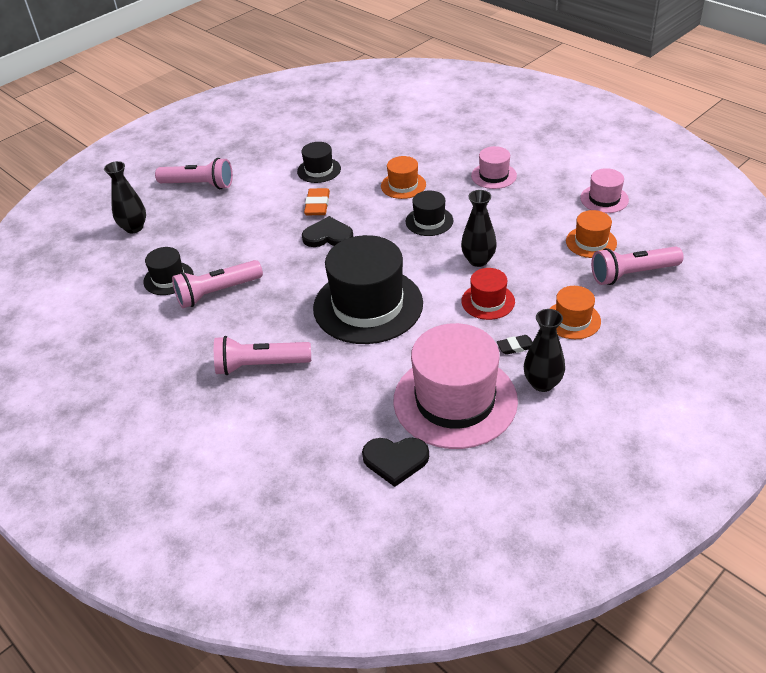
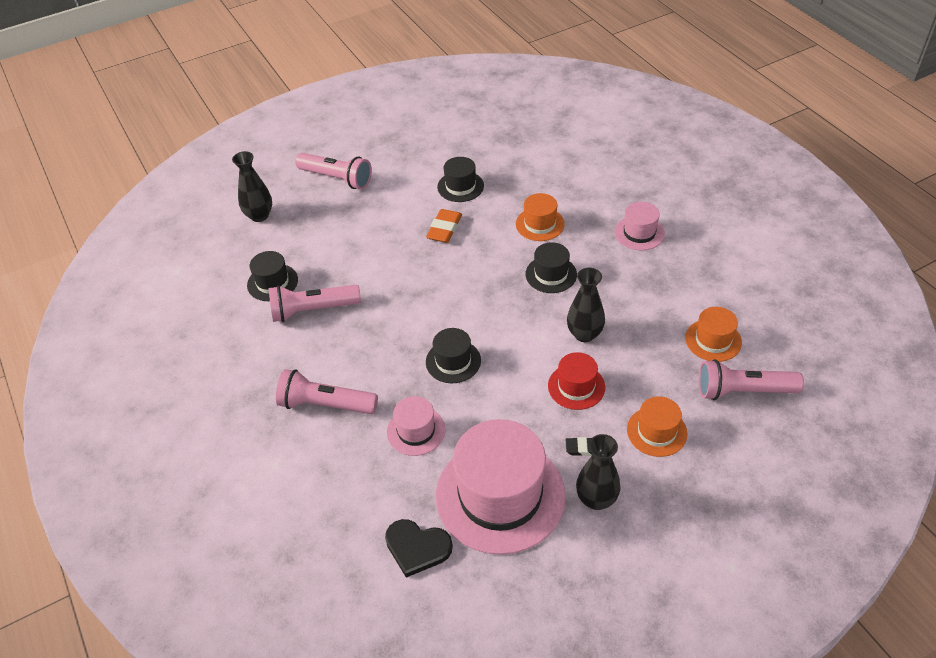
camera: 15 degrees right, 5 degrees up
black heart [302,216,353,247] -> none
black hat [313,235,423,344] -> black hat [426,328,481,383], size x0.48
pink hat [580,168,629,213] -> pink hat moved to [387,396,446,456]

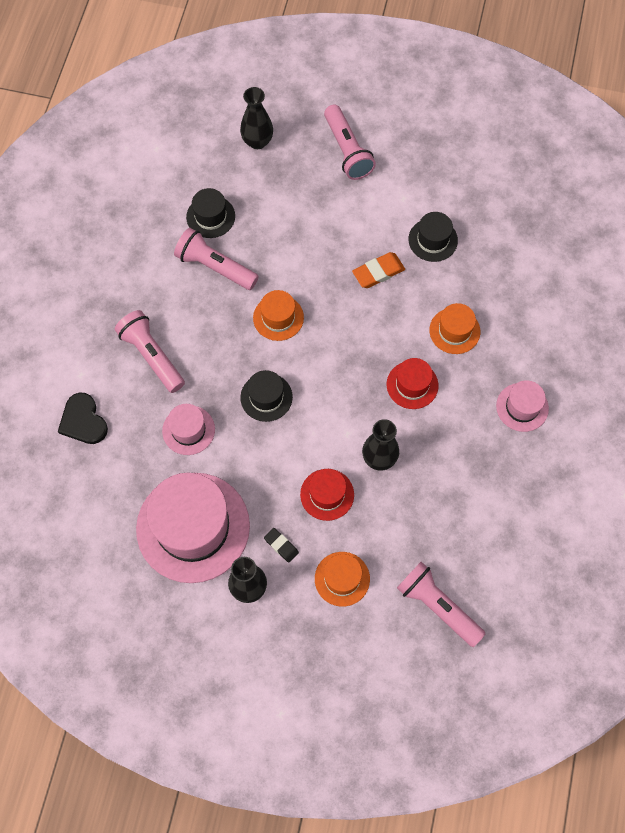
camera: 40 degrees right, 20 degrees up
black heart [385,519,453,578] -> black heart moved to [58,393,108,444]
black hat [525,242,577,293] -> red hat [387,358,438,409]
orange hat [685,307,742,362] -> orange hat moved to [253,290,304,341]

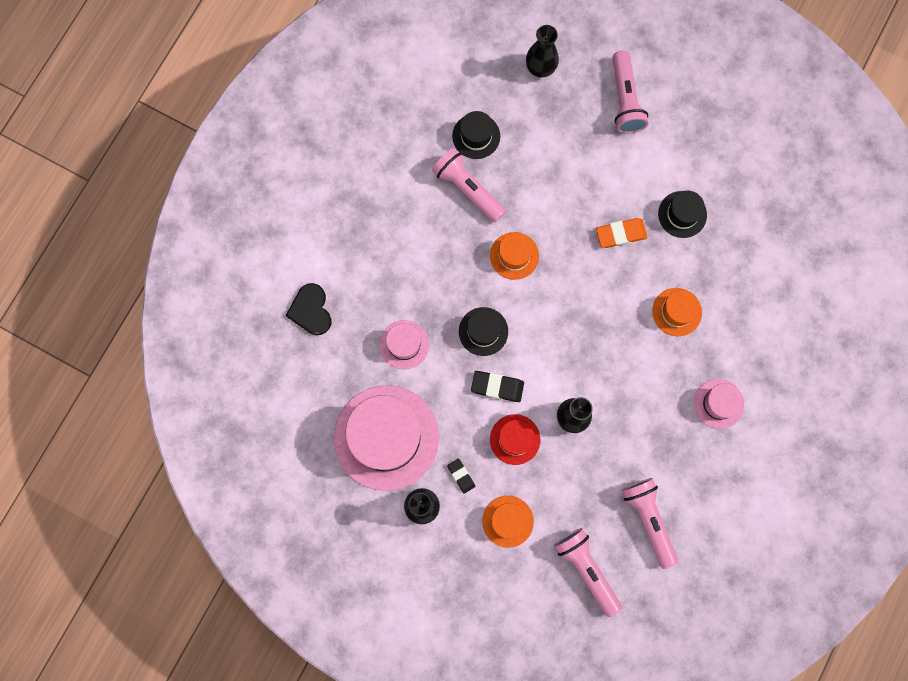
camera: 15 degrees right, 10 degrees up
pink flashlight [115,310,185,393] -> pink flashlight moved to [622,478,679,569]
red hat [387,358,438,409] -> none
none -> black eraser [471,371,524,402]

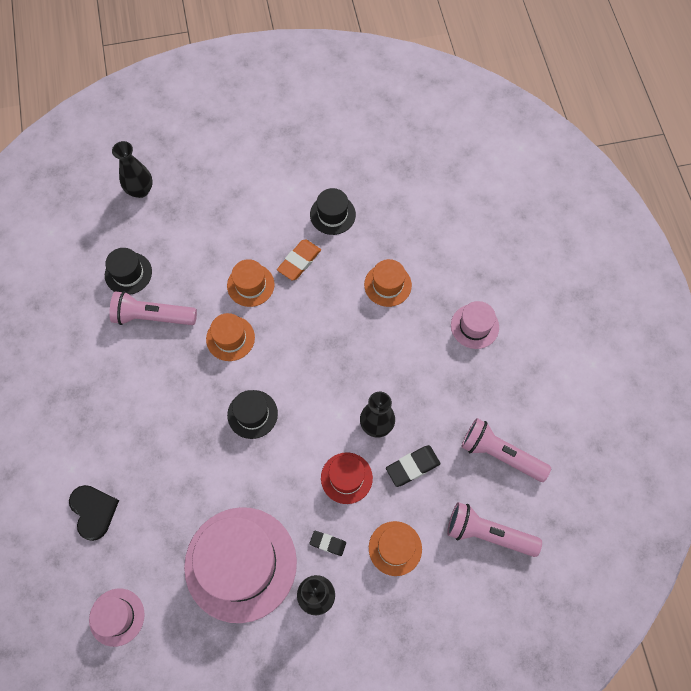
camera: 40 degrees left, 10 degrees down
black heart [286,283,331,335] -> black heart turned 150 degrees counterclockwise [69,485,119,541]
pink hat [380,320,429,369] -> pink hat moved to [89,589,145,647]
black eraser [471,371,524,402] -> black eraser moved to [386,445,441,487]
pink flashlight [612,50,648,134] -> none
none -> orange hat [227,259,275,307]

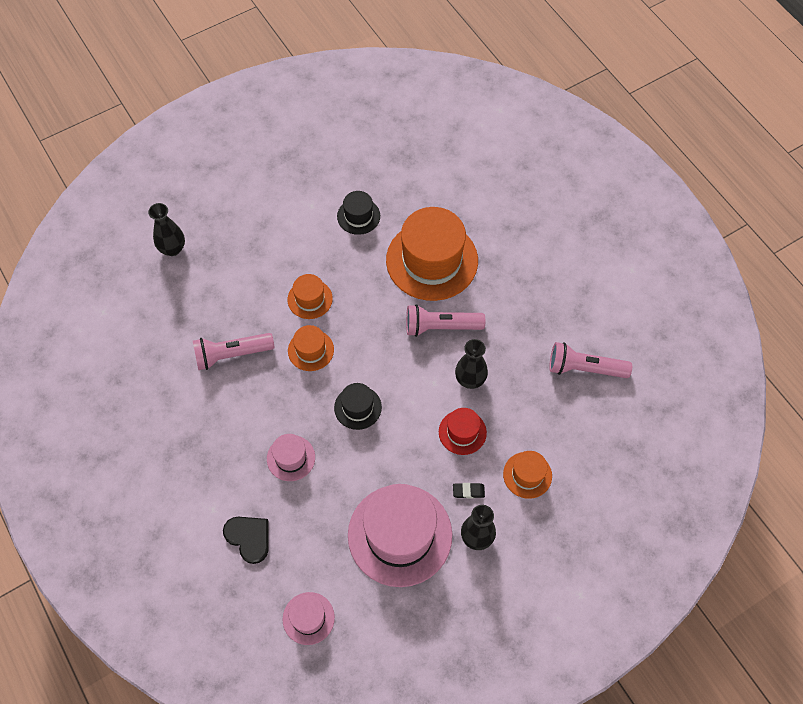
camera: 20 degrees left, 5 degrees down
black hat [105,248,152,295] -> none
orange eraser [277,239,321,281] -> none
orange hat [364,259,412,307] -> orange hat [386,207,478,301], size x2.08
black eraser [386,445,441,487] -> none
pink flashlight [447,502,542,557] -> pink flashlight moved to [406,304,485,337]
pink hat [451,301,499,349] -> pink hat moved to [267,434,315,481]

